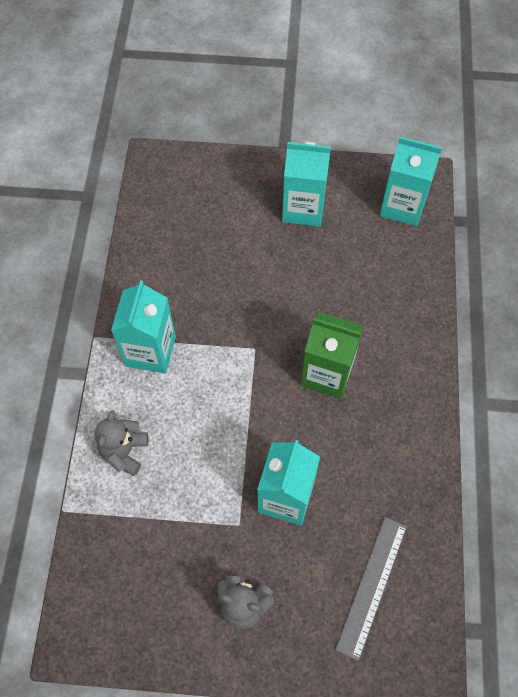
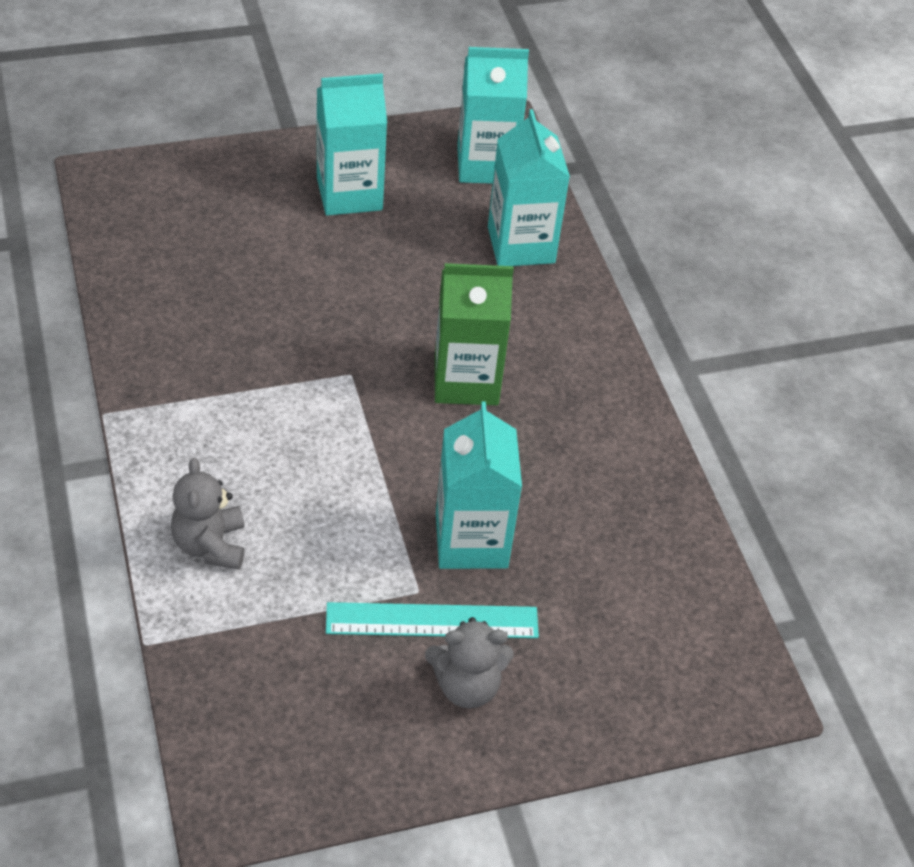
camera: 25 degrees left, 15 degrees down
turquoise carton [111,280,176,374] -> turquoise carton moved to [488,109,570,266]
grey ruler [335,517,407,661] -> none
none -> turquoise ruler [326,602,539,638]

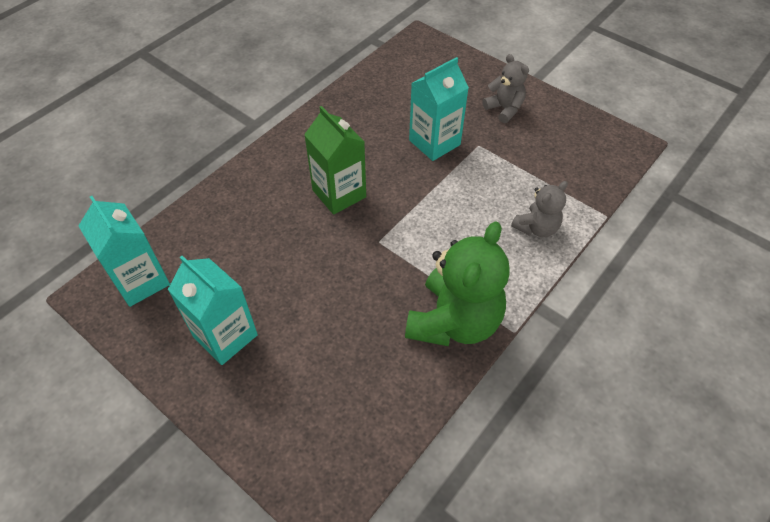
camera: 120 degrees left, 5 degrees up
turquoise ruler [326,602,539,638] -> none
turquoise carton [488,109,570,266] -> none
none -> green teddy bear [405,221,510,346]

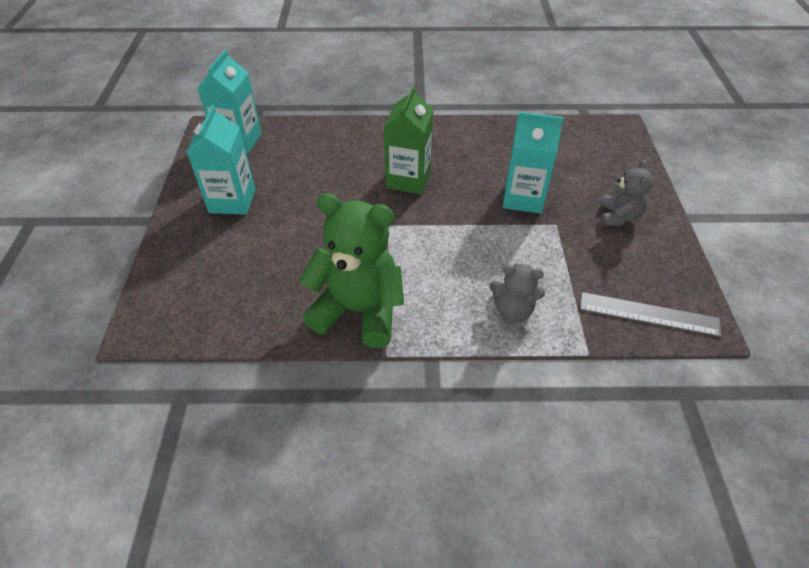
camera: 50 degrees right, 5 degrees down
green teddy bear [405,221,510,346] -> green teddy bear turned 150 degrees counterclockwise [299,193,404,348]
none -> grey ruler [580,292,721,337]

